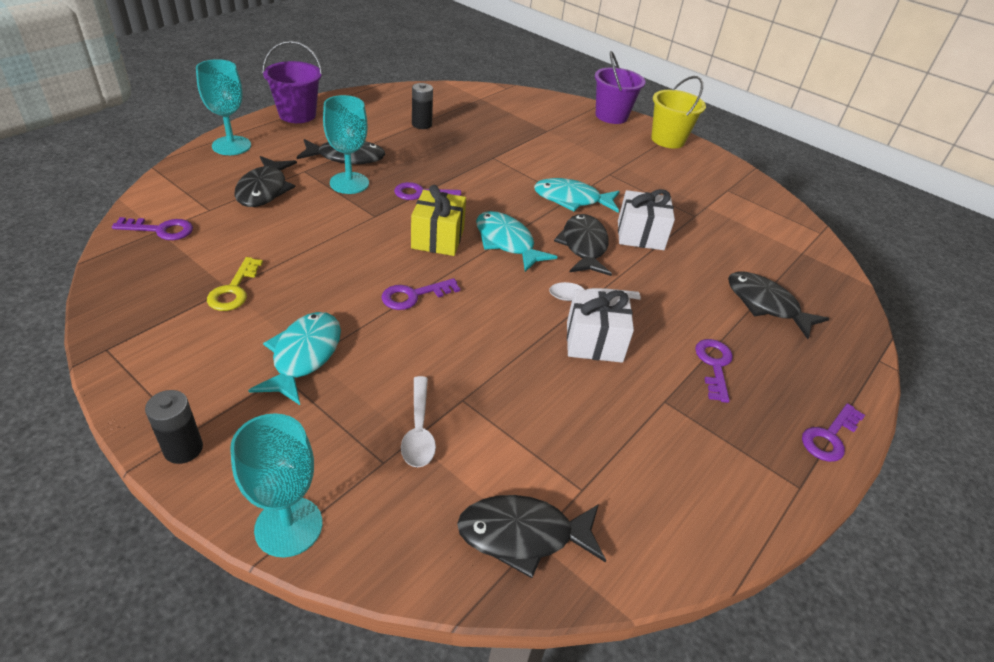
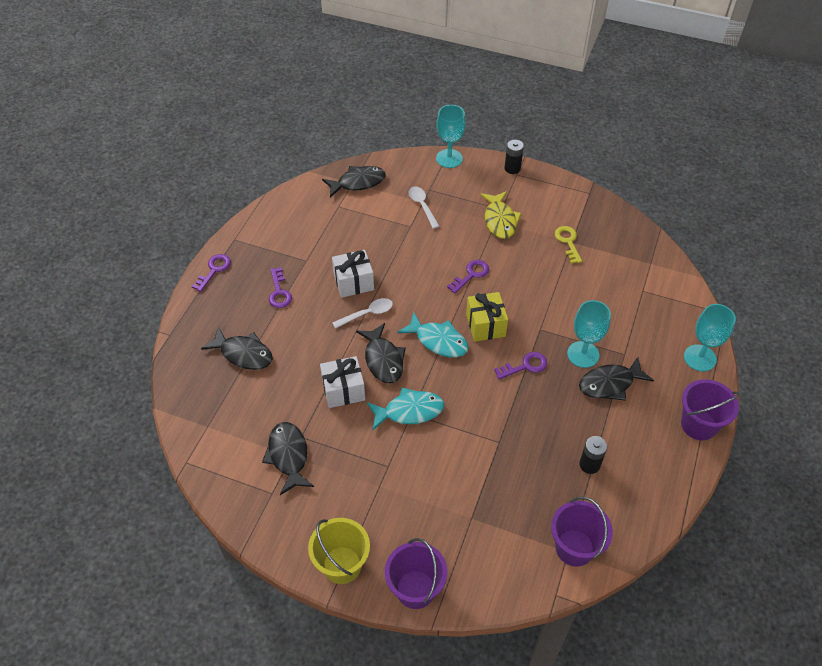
camera: 165 degrees right, 10 degrees up
purple key [112,217,193,240] -> none
black fish [234,156,297,207] -> black fish moved to [262,422,314,495]
turquoise fish [248,312,341,405] -> yellow fish [480,191,522,239]
none -> purple bucket [551,497,613,567]

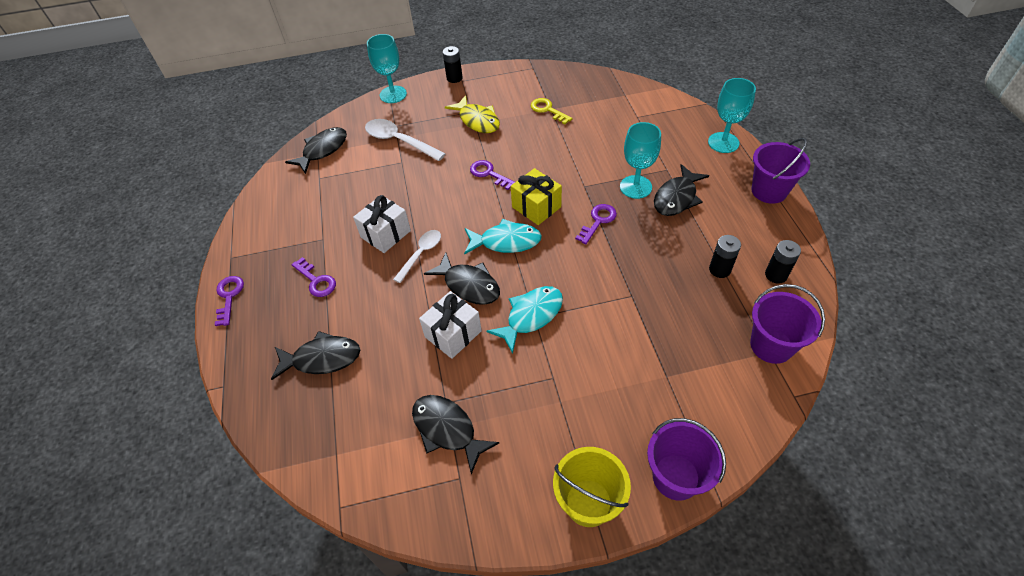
camera: 30 degrees left, 0 degrees up
white spoon [409,186,439,229] -> white spoon [365,119,445,161], size x1.55
purple key [447,260,489,293] -> purple key turned 60 degrees counterclockwise [470,160,515,190]
none -> black battery [765,240,801,284]

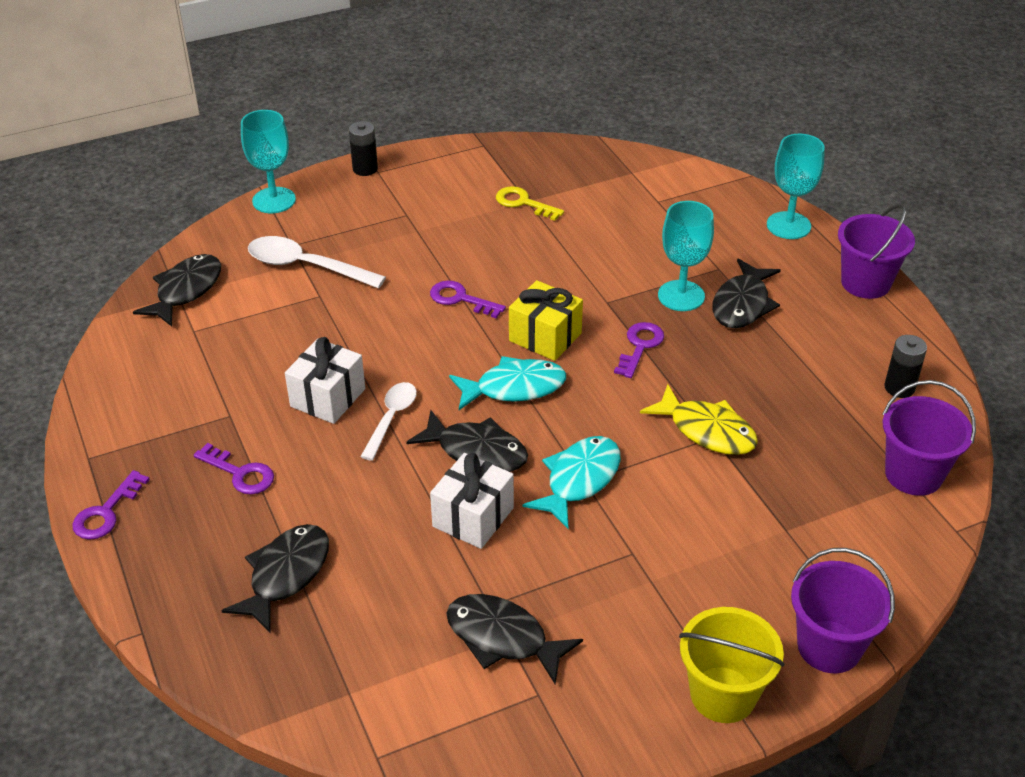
camera: 15 degrees left, 10 degrees down
purple key [215,276,244,326] -> purple key turned 135 degrees counterclockwise [72,470,150,540]
black fish [271,331,360,380] -> black fish turned 45 degrees counterclockwise [221,524,329,633]
yellow fish [445,95,500,133] -> yellow fish moved to [640,384,758,455]
black battery [709,235,741,278] -> none

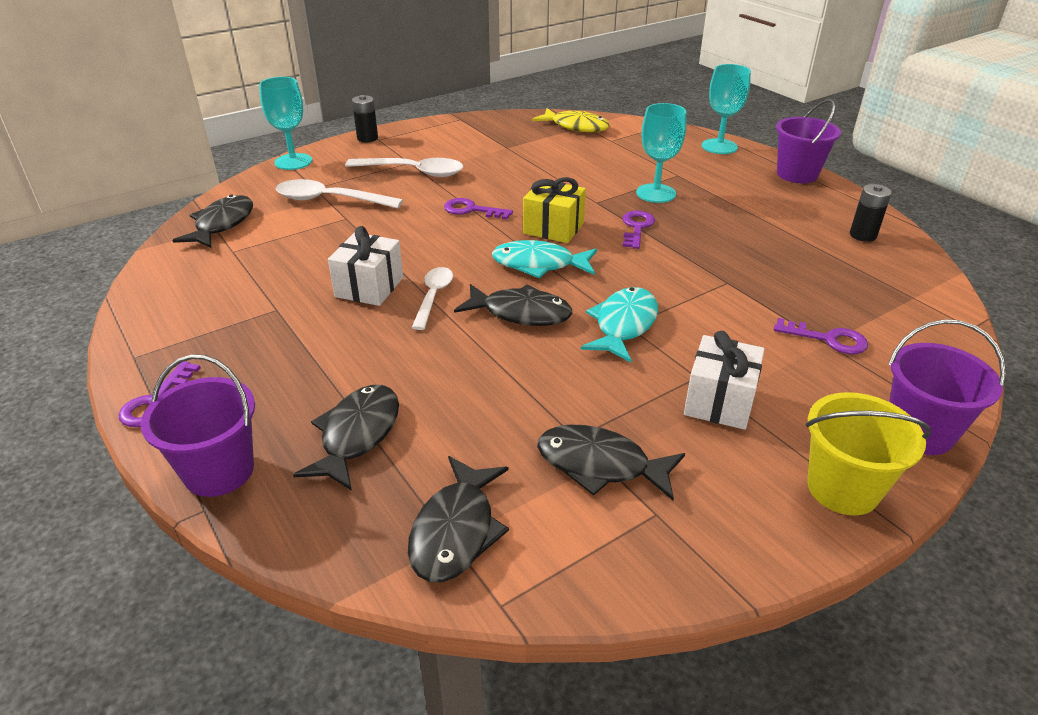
camera: 10 degrees left, 5 degrees down
purple key [194,443,274,494] -> purple key moved to [774,318,868,354]
white gift [430,453,514,549] -> white gift moved to [684,331,765,430]
turquoise fish [449,356,566,410] -> turquoise fish turned 150 degrees counterclockwise [492,240,597,278]
yellow key [496,186,564,221] -> none
yellow fish [640,384,758,455] -> yellow fish moved to [532,108,610,132]
black fish [712,259,781,328] -> black fish moved to [408,456,509,582]
purple bucket [883,380,976,496] -> purple bucket moved to [141,354,255,497]
none -> white spoon [345,158,463,177]

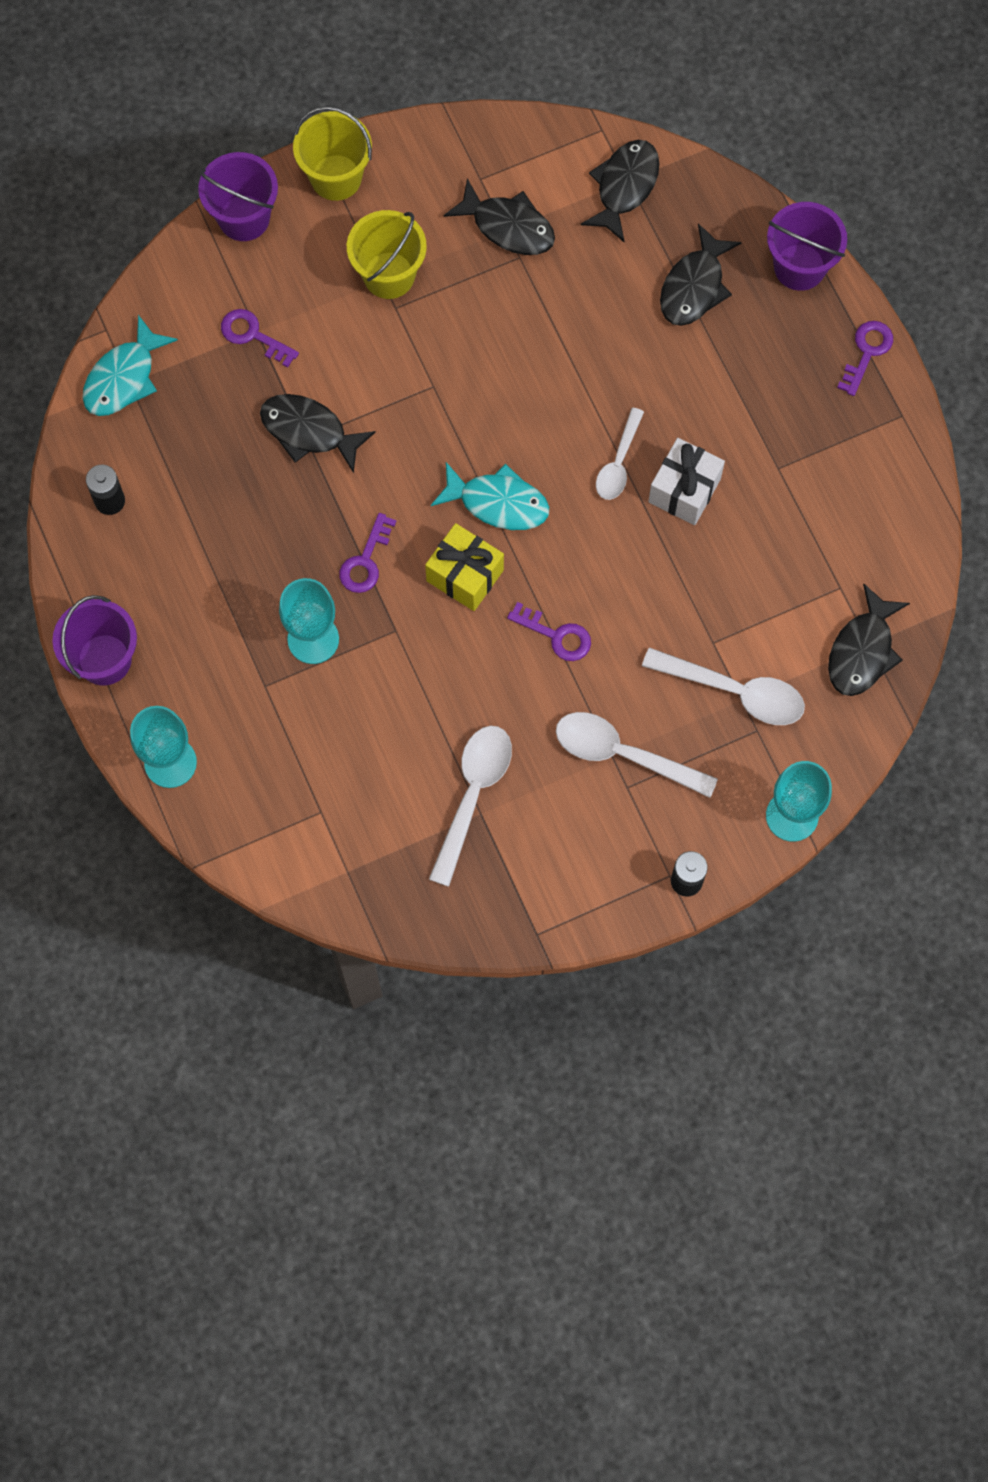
camera: 170 degrees left, 35 degrees up
black fish [454,284,572,326] -> black fish moved to [260,394,376,473]
yellow fish [532,108,610,132] -> none
turquoise fish [581,287,658,363] -> turquoise fish moved to [82,315,178,416]
white gift [684,331,765,430] -> yellow bucket [347,210,427,299]
none -> white spoon [429,726,512,887]

